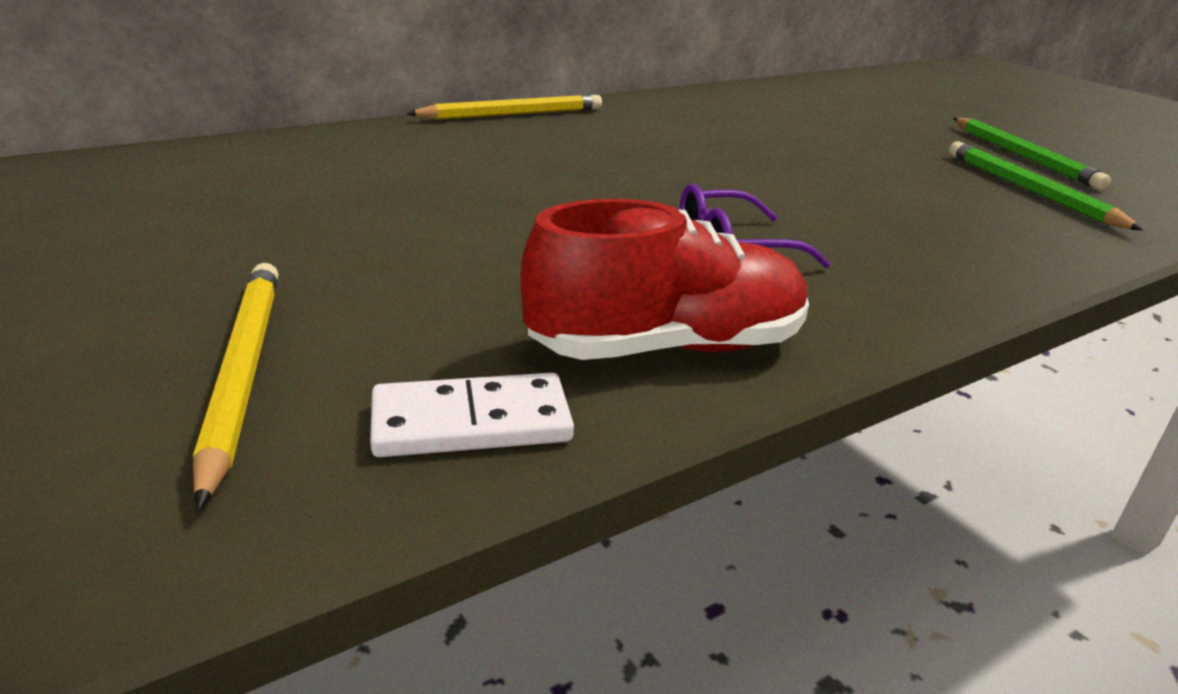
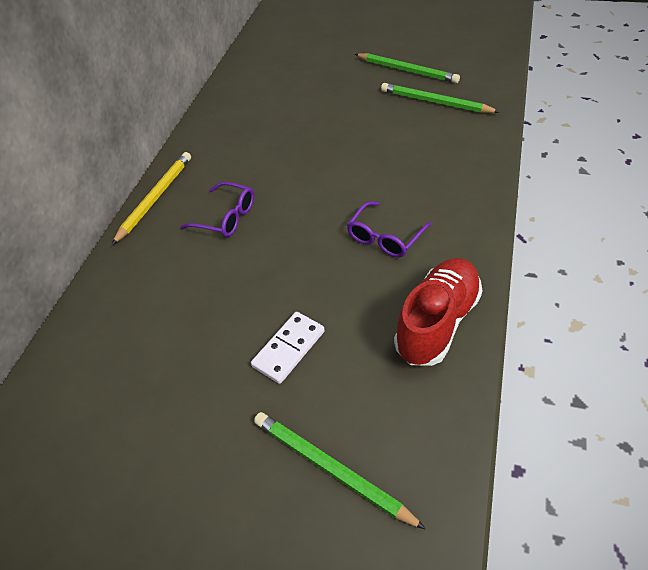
camera: 35 degrees left, 20 degrees up
yellow pencil [193,263,279,510] -> green pencil [254,412,426,530]
white domino [370,373,574,457] -> white domino moved to [251,312,325,384]
none -> purple glasses [180,182,254,237]

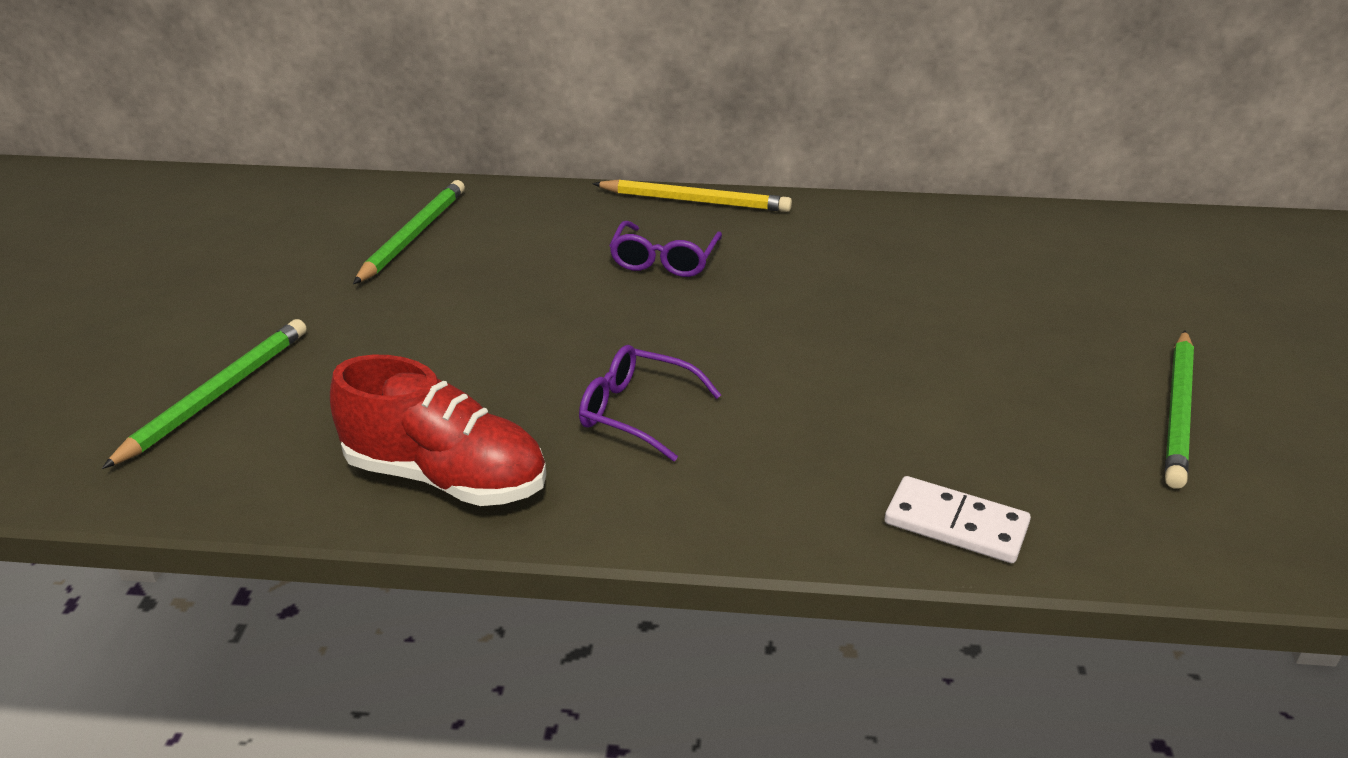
camera: 75 degrees right, 15 degrees down
white domino [251,312,325,384] -> white domino moved to [885,476,1031,563]
green pencil [381,83,500,113] -> green pencil moved to [353,180,465,284]

